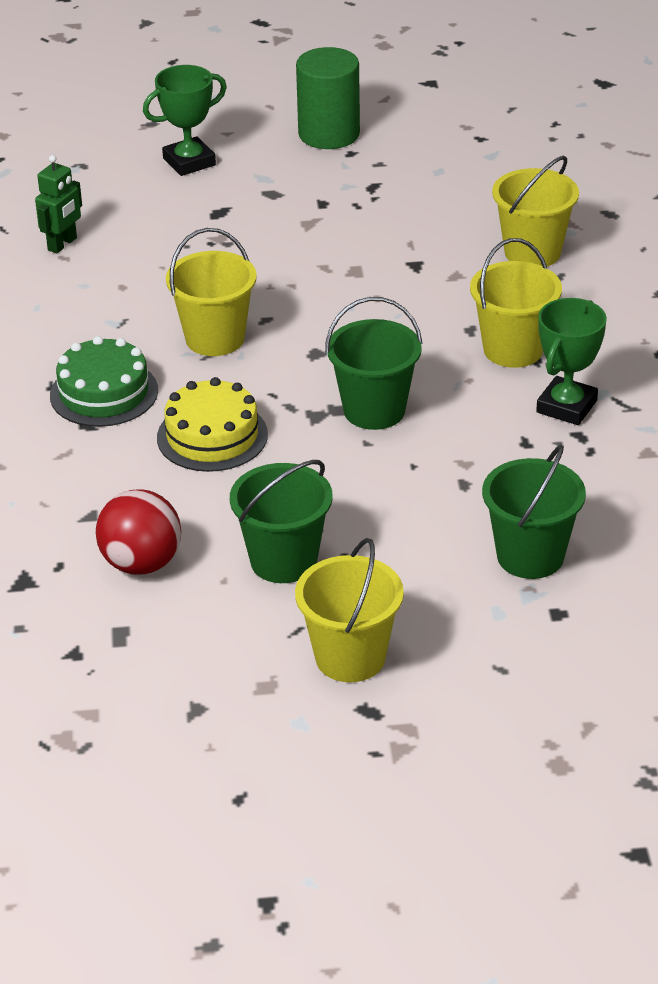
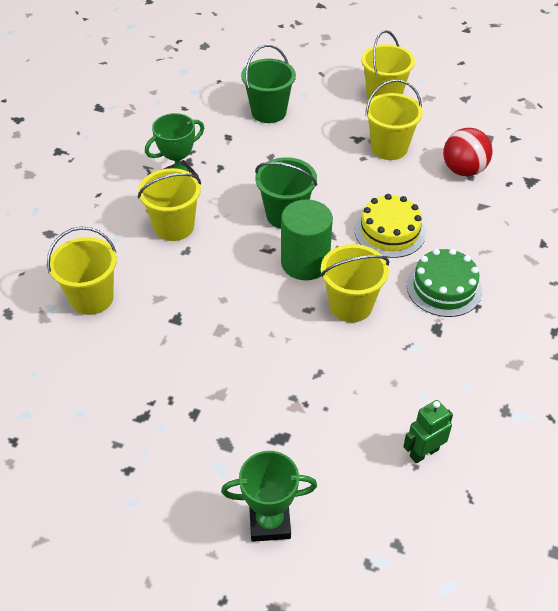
camera: 155 degrees left, 10 degrees up
green bucket [230,460,333,583] -> yellow bucket [365,80,423,160]
green cylinder [296,47,360,149] -> green cylinder moved to [281,199,333,280]

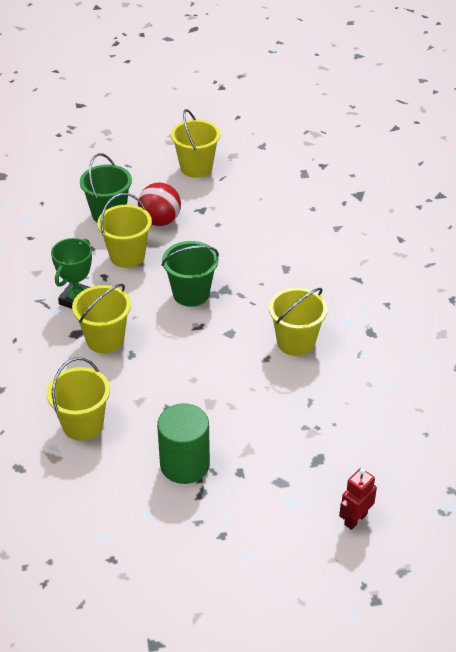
camera: 30 degrees left, 5 degrees down
green trophy [221,451,317,542] -> red robot [339,468,377,530]
green cylinder [281,199,333,280] -> green cylinder moved to [157,404,210,484]
yellow cake [355,194,426,258] -> none
yellow bucket [365,80,423,160] -> yellow bucket moved to [97,193,152,268]
green robot [403,400,453,464] -> none
green cake [406,248,482,317] -> none
red ball [443,128,493,176] -> red ball moved to [138,182,181,226]

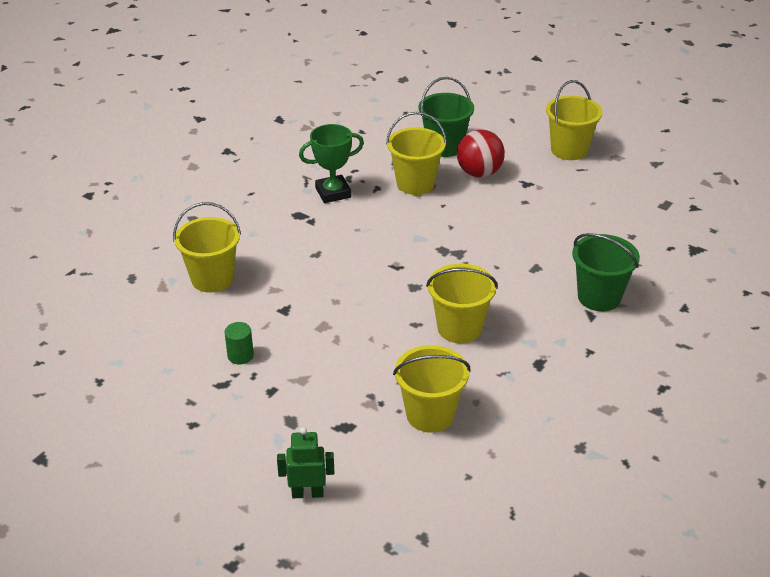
camera: 45 degrees right, 5 degrees down
yellow bucket [72,284,131,354] -> yellow bucket moved to [393,345,471,433]
green cylinder [157,404,210,484] -> green cylinder [225,322,254,364], size x0.48
green bucket [162,241,219,307] -> green bucket moved to [572,233,640,311]
red robot [339,468,377,530] -> green robot [277,427,334,498]

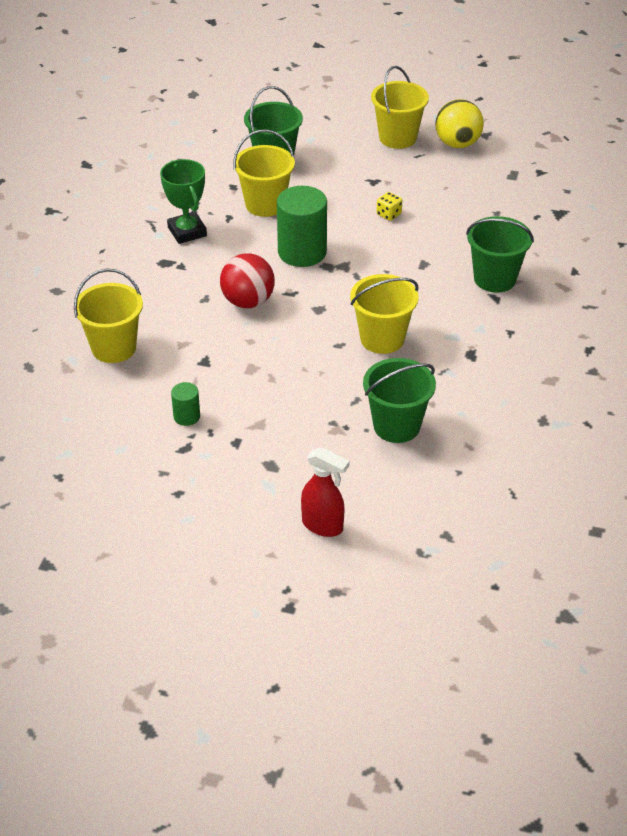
camera: 20 degrees left, 5 degrees up
green robot [277,427,334,498] -> red spray bottle [301,447,349,537]
green trophy [299,124,364,203] -> green trophy turned 75 degrees counterclockwise [160,159,207,244]
yellow bucket [393,345,471,433] -> green bucket [363,358,436,443]
red ball [457,130,505,177] -> red ball moved to [220,253,275,308]
none -> green cylinder [277,186,327,267]
none -> yellow dice [377,192,402,221]
none -> yellow ball [435,99,484,148]

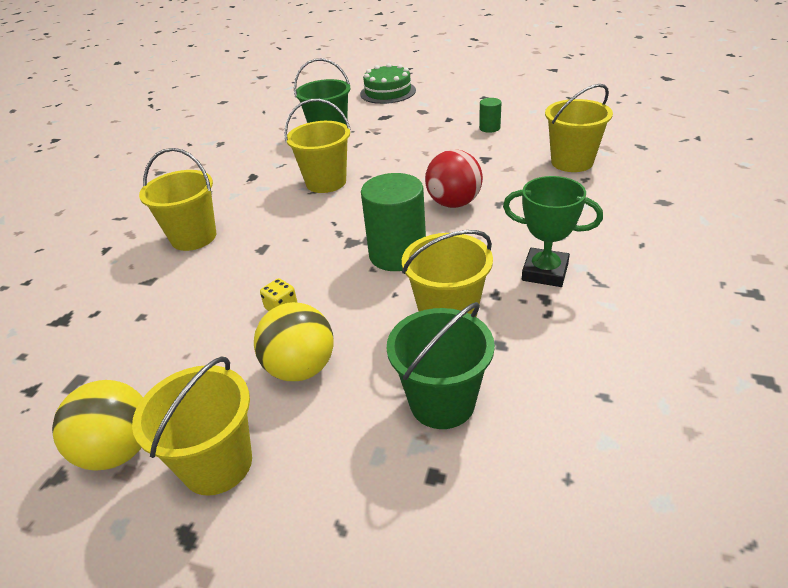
camera: 175 degrees left, 5 degrees down
green trophy [160,159,207,244] -> green trophy turned 45 degrees counterclockwise [503,176,603,287]
red spray bottle [301,447,349,537] -> green cake [360,63,416,104]
green bucket [466,216,534,293] -> yellow bucket [139,148,216,251]
none -> yellow ball [254,302,334,381]

